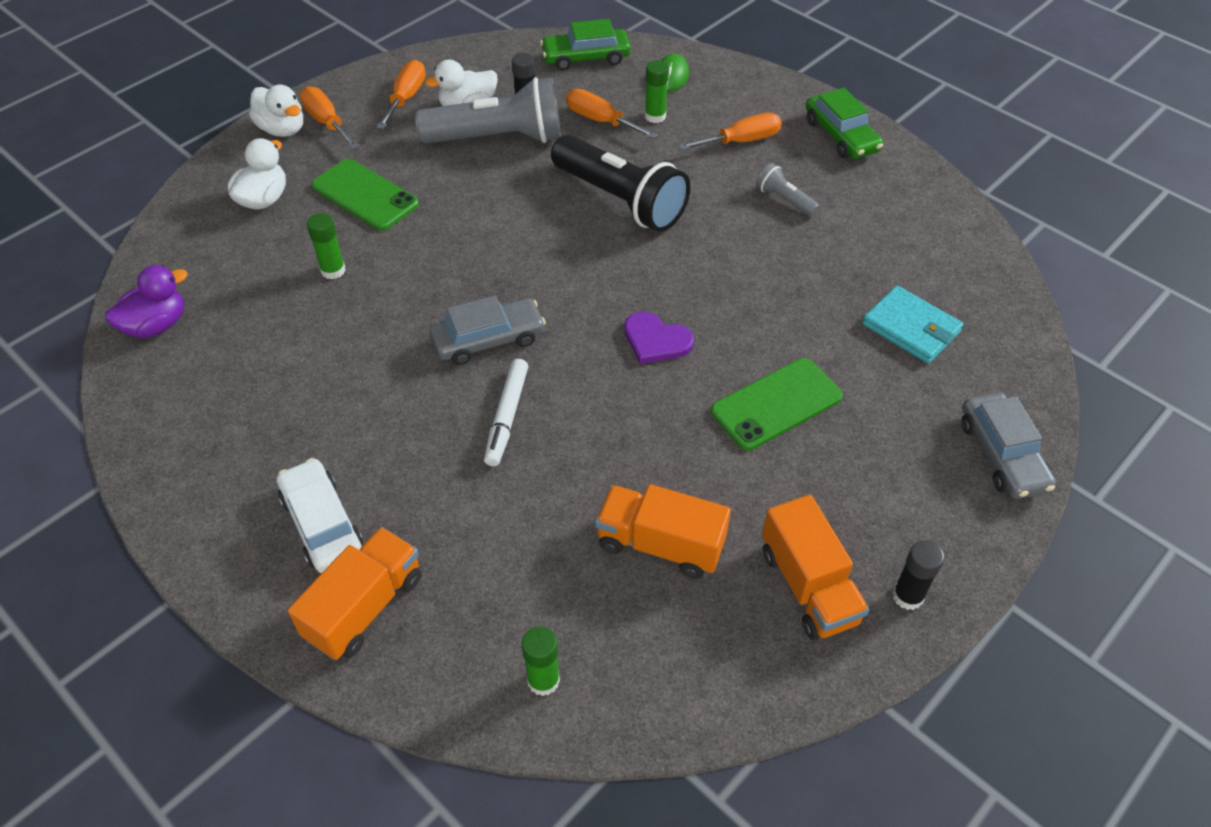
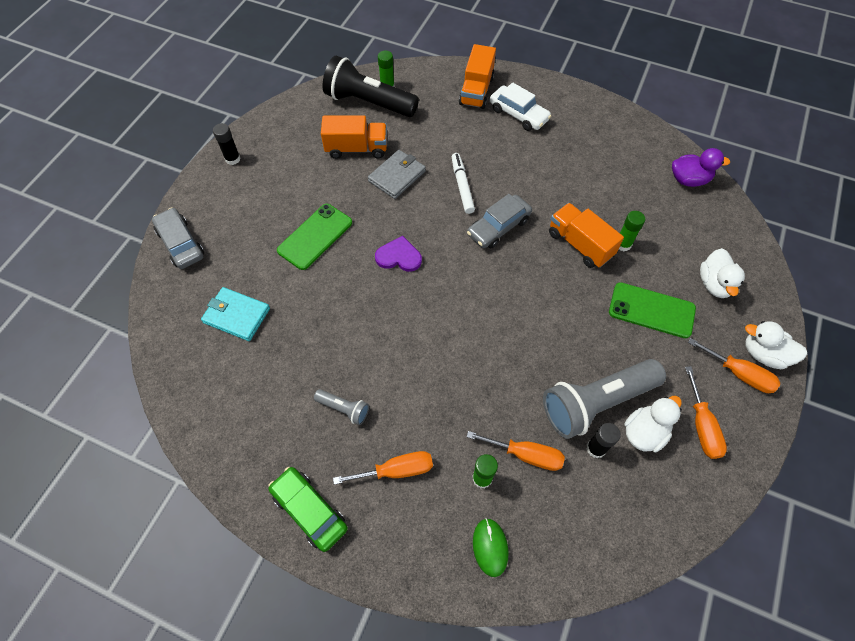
camera: 160 degrees right, 10 degrees up
purple duck [105,265,188,338] -> purple duck turned 120 degrees counterclockwise [672,148,730,187]
green car [540,19,631,71] -> none
black flashlight [551,135,690,232] -> black flashlight moved to [323,56,419,117]
orange screwdriver [678,113,782,150] -> orange screwdriver turned 150 degrees counterclockwise [333,451,433,485]
orange truck [762,495,869,640] -> orange truck moved to [549,203,624,268]
none -> grey wallet [368,150,426,199]

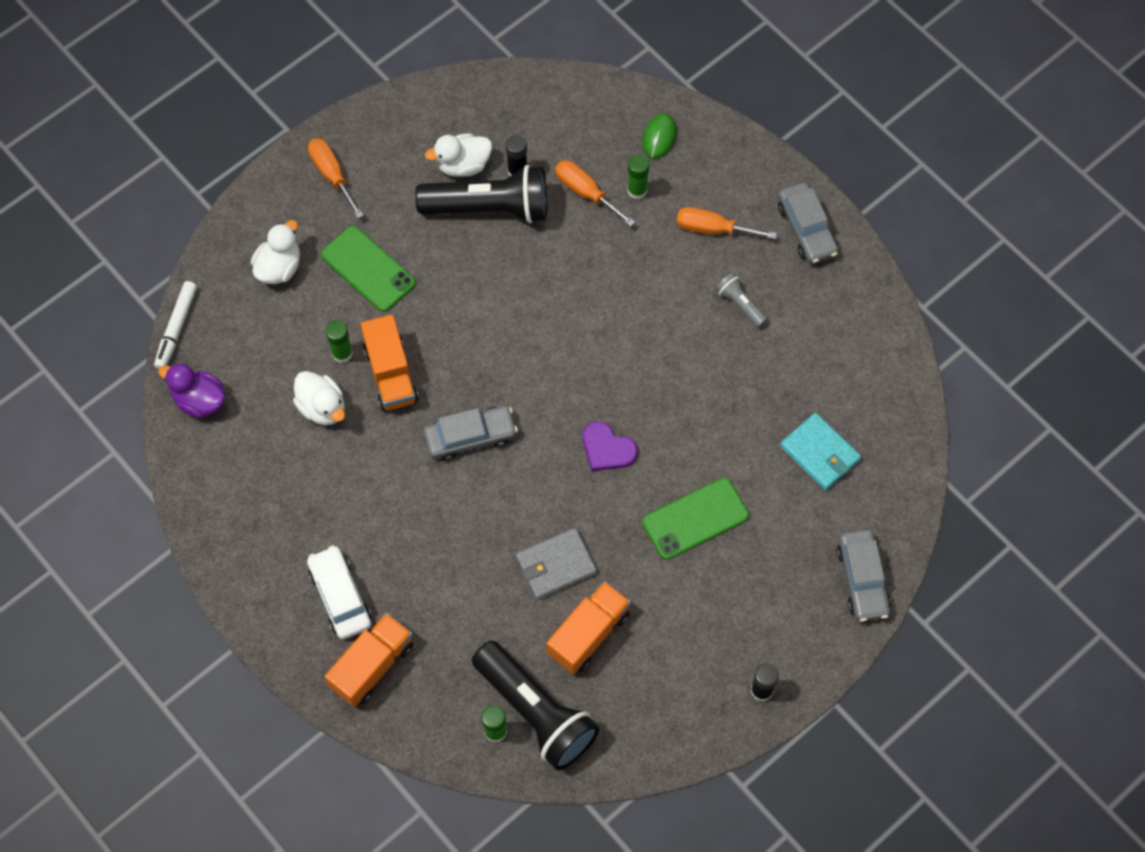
camera: 155 degrees left, 5 degrees up
green car [268,467,348,552] -> grey car [778,182,839,264]
orange truck [321,115,387,159] -> orange truck turned 105 degrees clockwise [547,581,631,674]
white marker [452,153,475,214] -> white marker moved to [154,281,197,369]
grey flashlight [543,359,666,439] -> black flashlight [415,165,547,223]
orange screwdriver [685,366,727,459] -> none
white duck [745,321,807,369] -> white duck moved to [293,371,345,425]

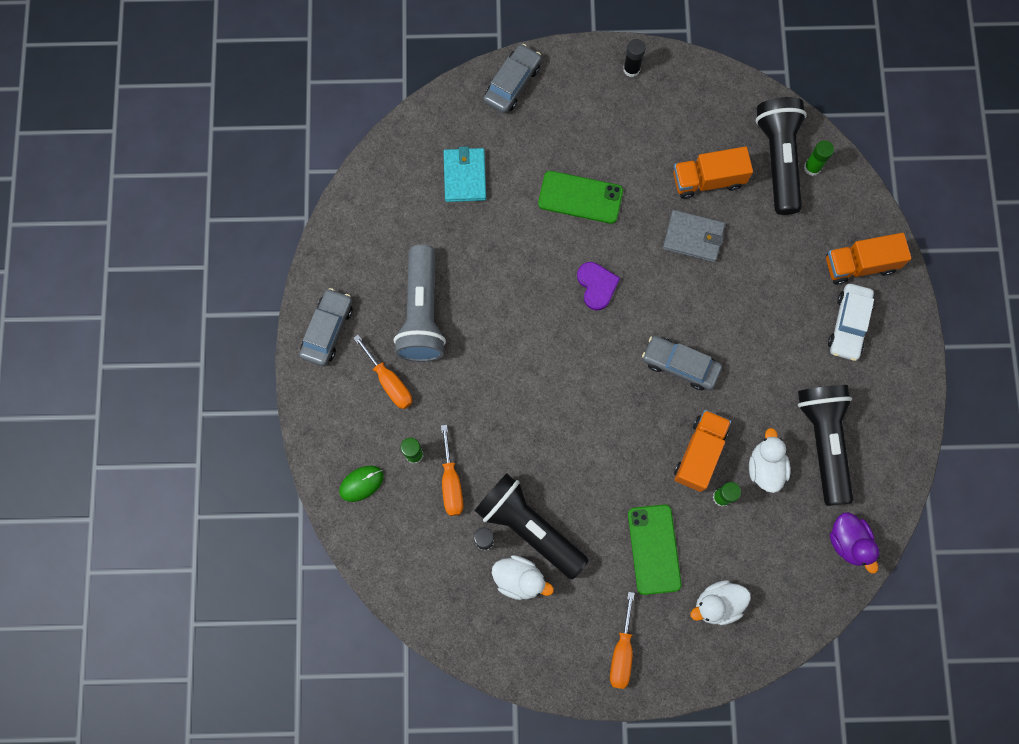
camera: 140 degrees left, 10 degrees up
white marker [154,281,197,369] -> none
grey flashlight [715,273,768,328] -> grey flashlight [394,244,446,362], size x2.22
none -> black flashlight [798,385,853,506]

